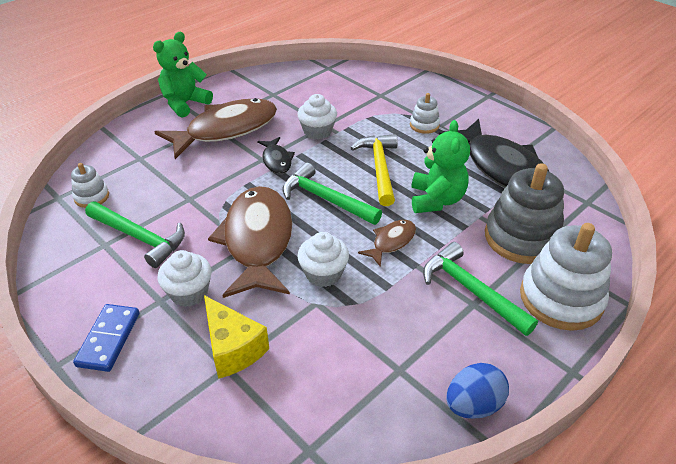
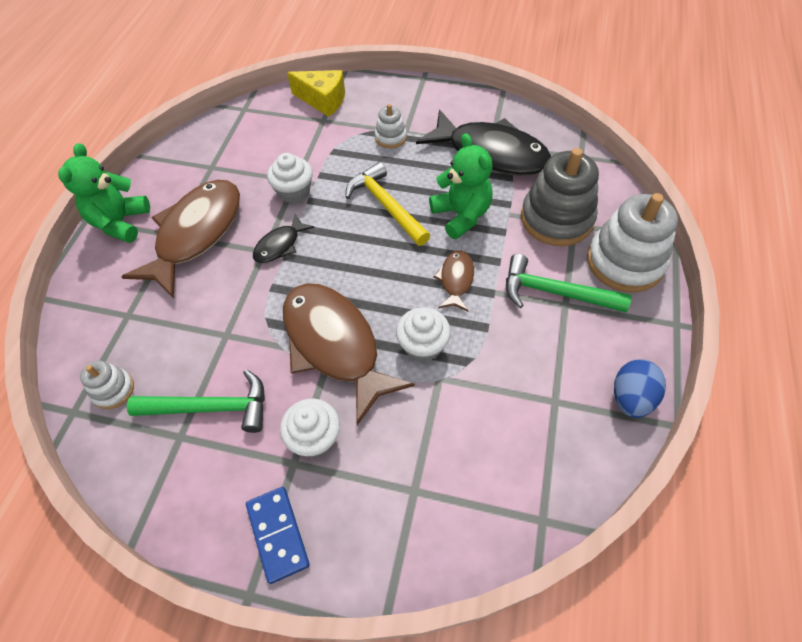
camera: 30 degrees left, 15 degrees up
yellow cheese [204,295,269,379] -> yellow cheese moved to [287,70,345,117]
black fish [257,137,295,174] -> black fish turned 90 degrees clockwise [253,214,314,263]
green hammer [283,163,382,225] -> none

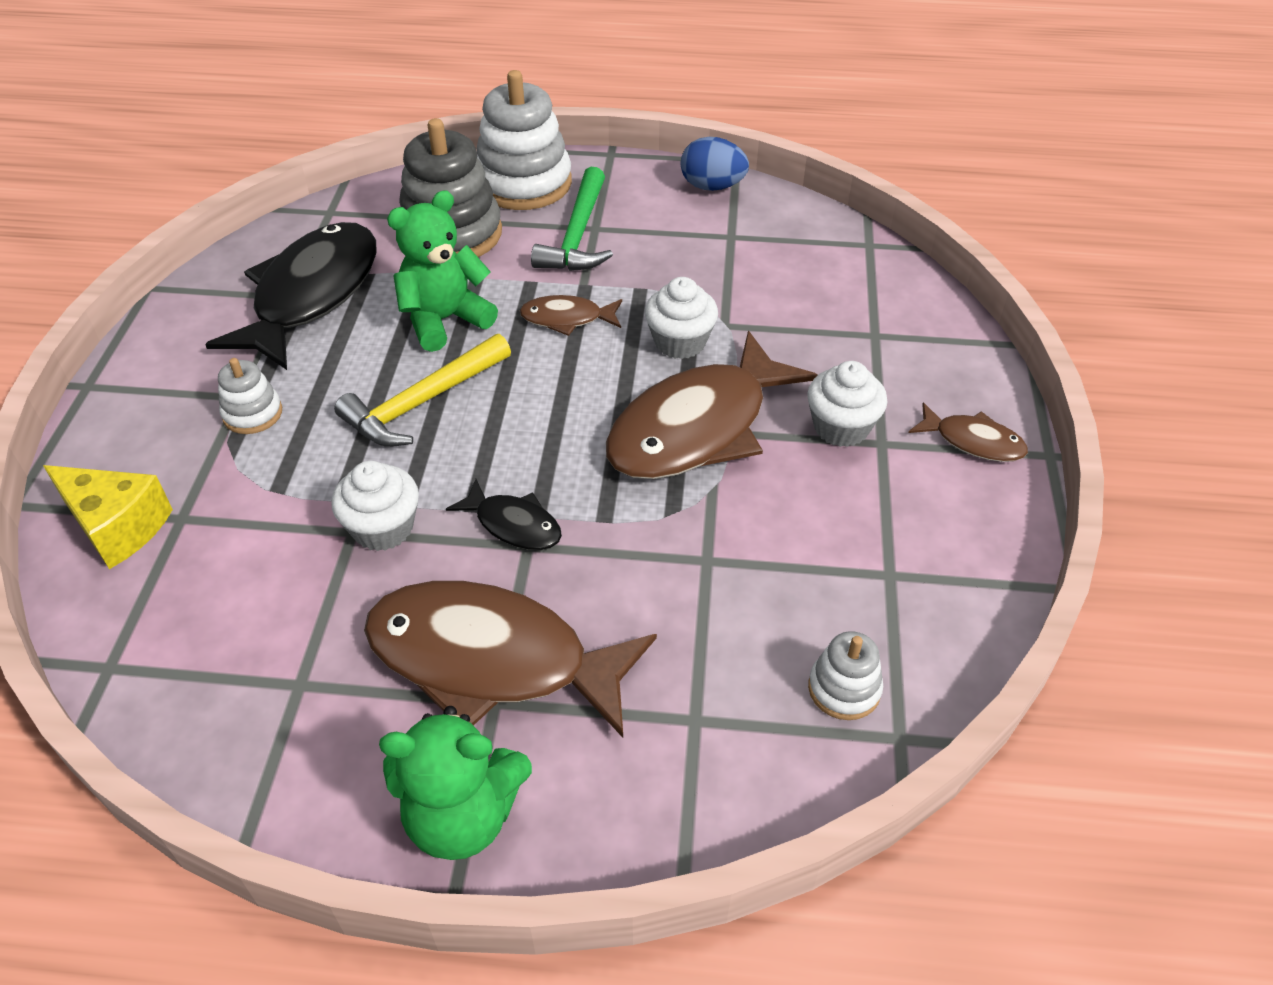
camera: 100 degrees left, 10 degrees down
green hammer [127,370,265,433] -> none
blue domino [246,487,310,584] -> brown fish [909,402,1028,462]
yellow cheese [287,70,345,117] -> yellow cheese turned 105 degrees clockwise [43,465,173,569]

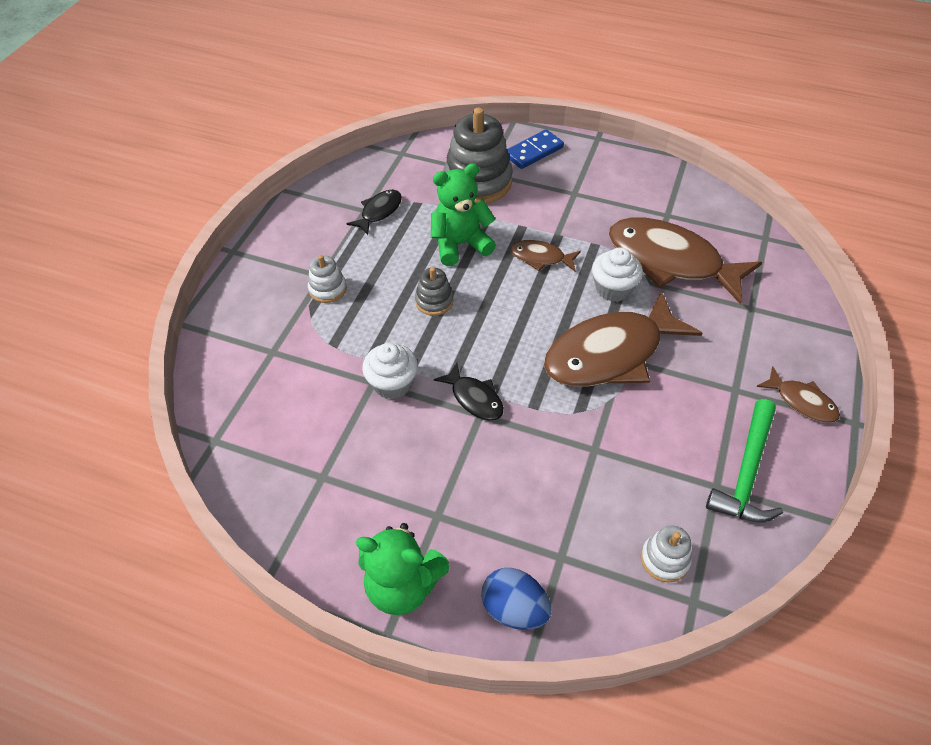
camera: 15 degrees right, 5 degrees up
yellow cheese [43,465,173,569] -> none
black fish [205,222,377,370] -> black fish [347,190,402,235], size x0.47
yellow hammer [334,334,511,447] -> grey stacking toy [415,267,454,316]
brown fish [364,581,657,737] -> brown fish moved to [609,218,762,305]
white stacking toy [477,70,572,210] -> blue domino [507,129,564,169]
green hammer [531,167,613,271] -> green hammer moved to [706,399,783,522]
blue egg [681,137,749,191] -> blue egg moved to [481,568,552,630]
white cupcake [807,361,887,447] -> none

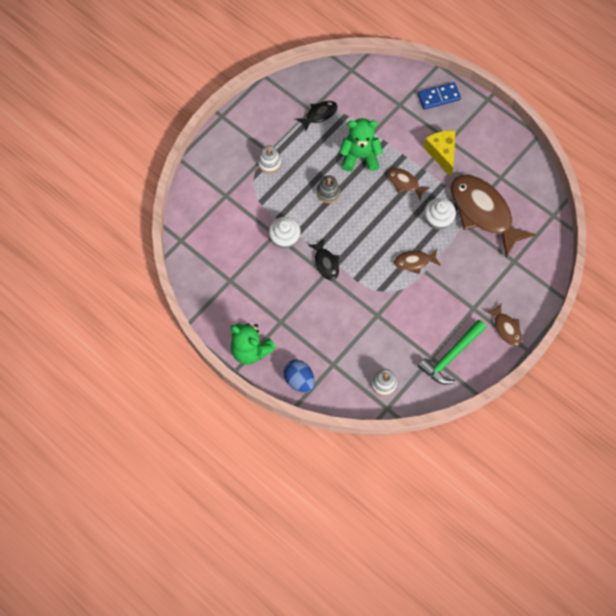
camera: 20 degrees right, 15 degrees up
grey stacking toy [443,108,513,204] -> none
brown fish [544,291,703,387] -> brown fish [394,249,441,274], size x0.47
none -> yellow cheese [424,130,456,177]

